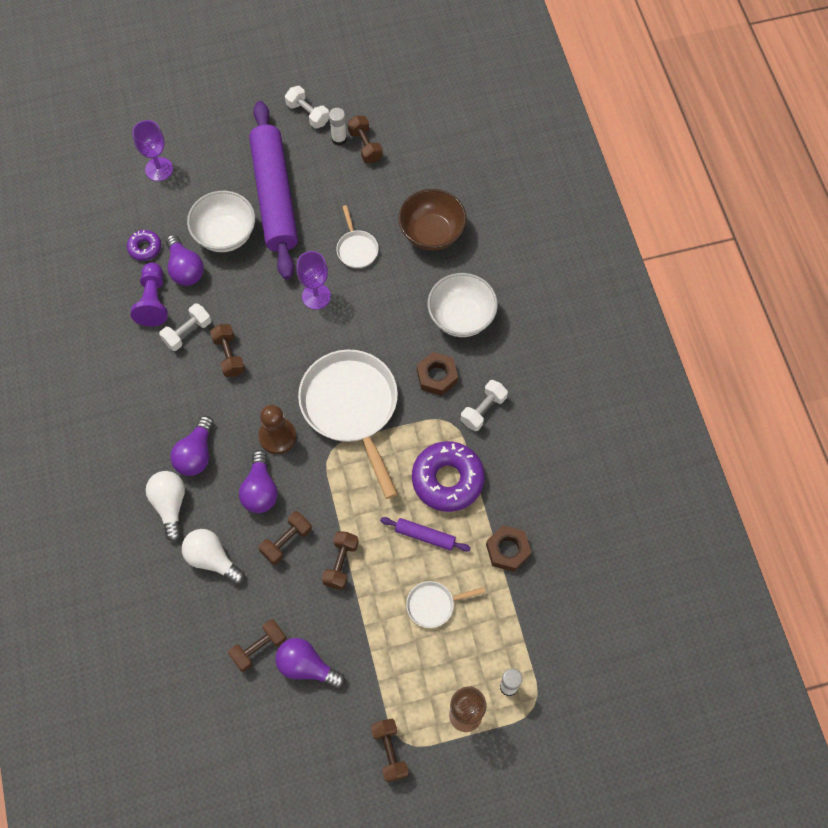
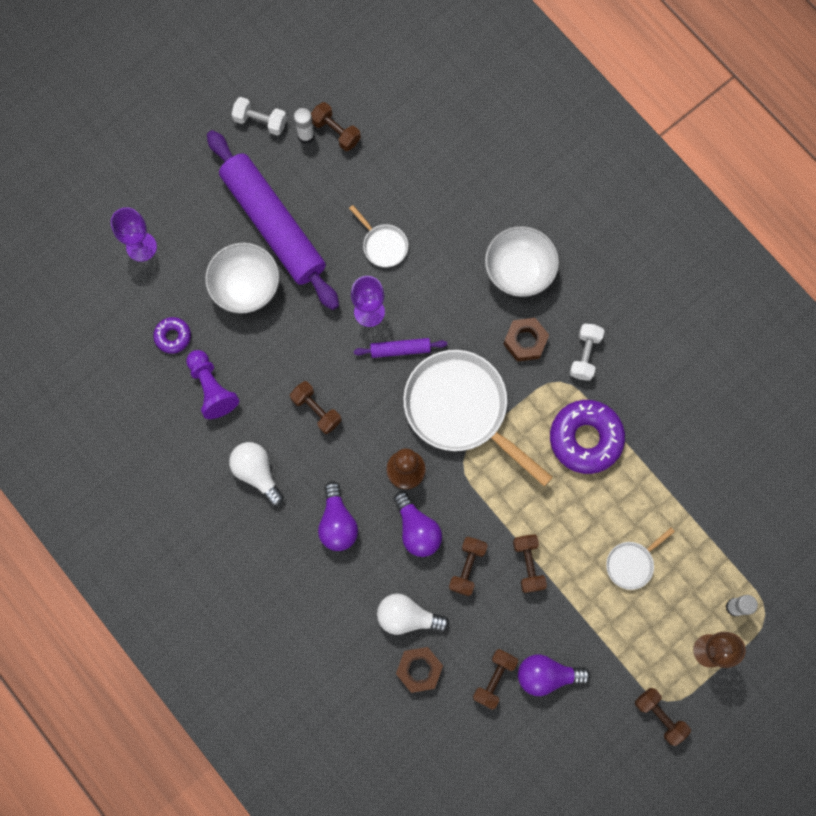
camera: 25 degrees left, 10 degrees up
white light bulb [146,471,185,542] -> white light bulb moved to [229,442,284,506]
white dumbbell [159,303,211,351] -> none
purple light bulb [166,235,204,286] -> none
purple rolling pin [380,517,471,552] -> purple rolling pin moved to [354,338,447,358]
brown bowl [399,189,467,251] -> none
brown nut [486,525,531,572] -> brown nut moved to [396,647,443,693]

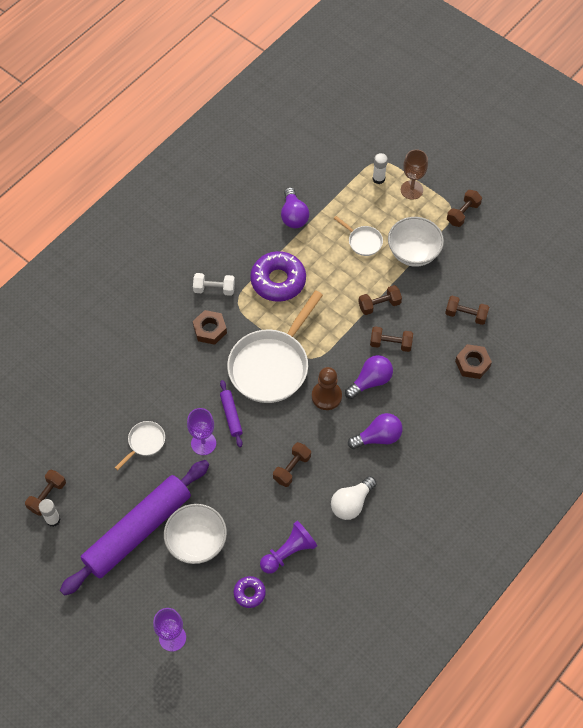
camera: 100 degrees left, 15 degrees down
white dumbbell [231,97,287,136] -> none
white light bulb [377,593,449,635] -> none
white bowl [485,226,559,297] -> white bowl moved to [388,217,444,267]
purple light bulb [518,654,591,696] -> purple light bulb moved to [281,187,309,228]

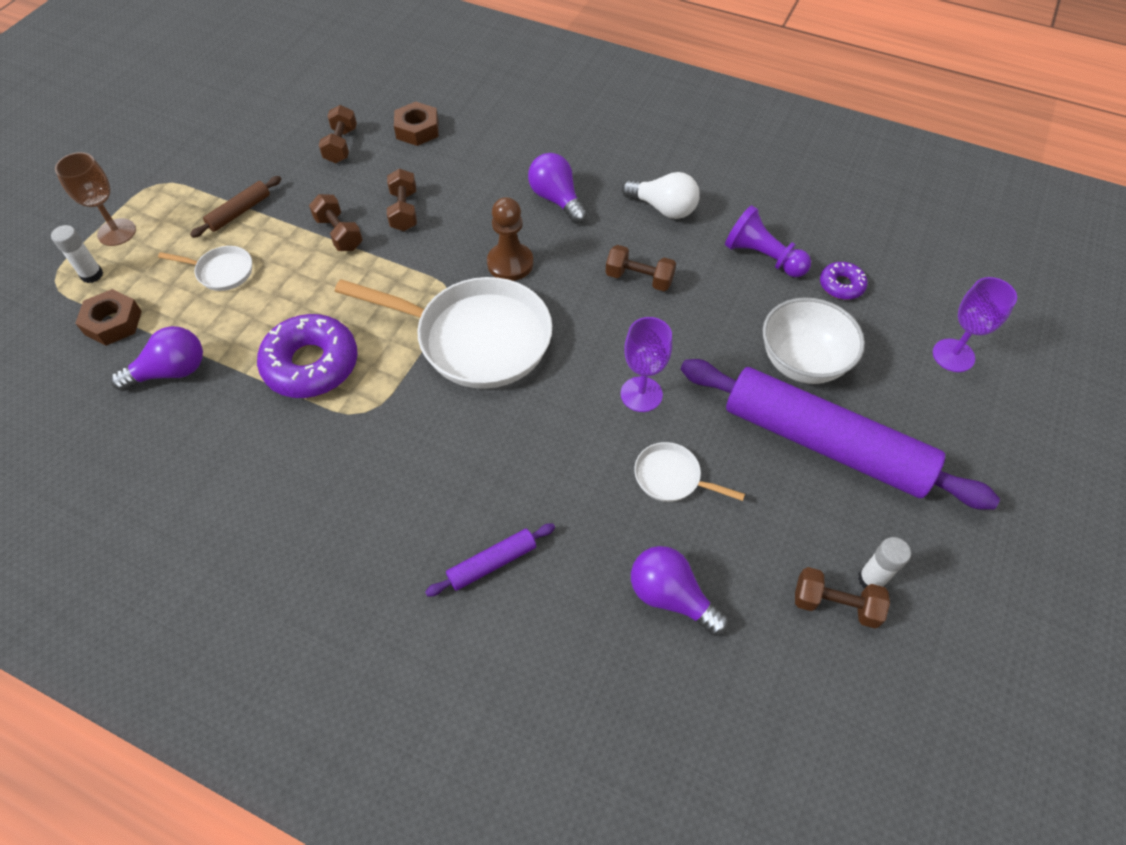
camera: 105 degrees left, 5 degrees down
white dumbbell [193,273,235,296] -> none
brown nut [193,310,227,345] -> brown nut moved to [75,289,142,346]
purple rolling pin [220,380,243,447] -> purple rolling pin moved to [425,523,555,597]
white pan [333,216,383,256] -> white pan turned 75 degrees clockwise [158,246,252,291]
purple light bulb [345,355,393,399] -> purple light bulb moved to [631,546,729,636]
white bowl [388,217,444,267] -> brown rolling pin [190,176,281,238]
brown dumbbell [447,190,482,227] -> none

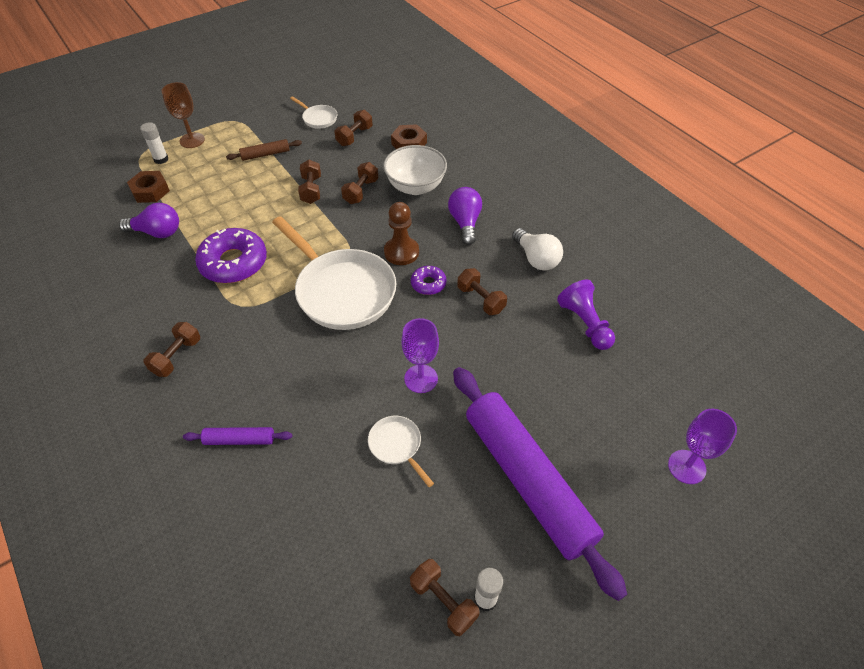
camera: 30 degrees right, 5 degrees down
white pan [158,246,252,291] -> white pan moved to [290,96,337,129]
purple light bulb [631,546,729,636] -> none
white bowl [763,297,865,384] -> white bowl moved to [383,145,447,195]
purple donut [820,262,868,300] -> purple donut moved to [411,266,447,295]
none -> brown dumbbell [144,322,200,377]

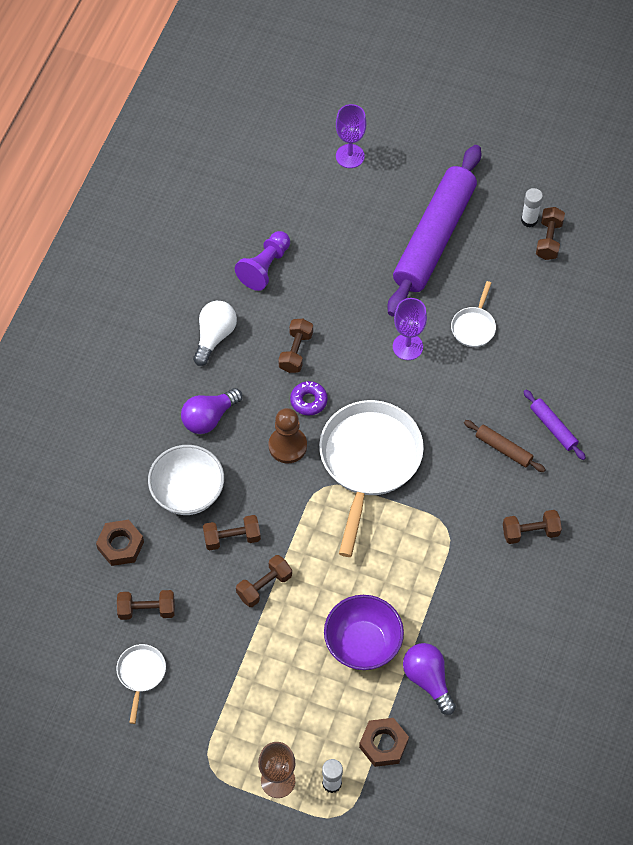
camera: 125 degrees left, 10 degrees up
purple donut [195,228,267,283] -> none
brown rolling pin [226,139,302,161] -> brown rolling pin moved to [464,420,546,472]
none -> purple bowl [324,595,404,670]

